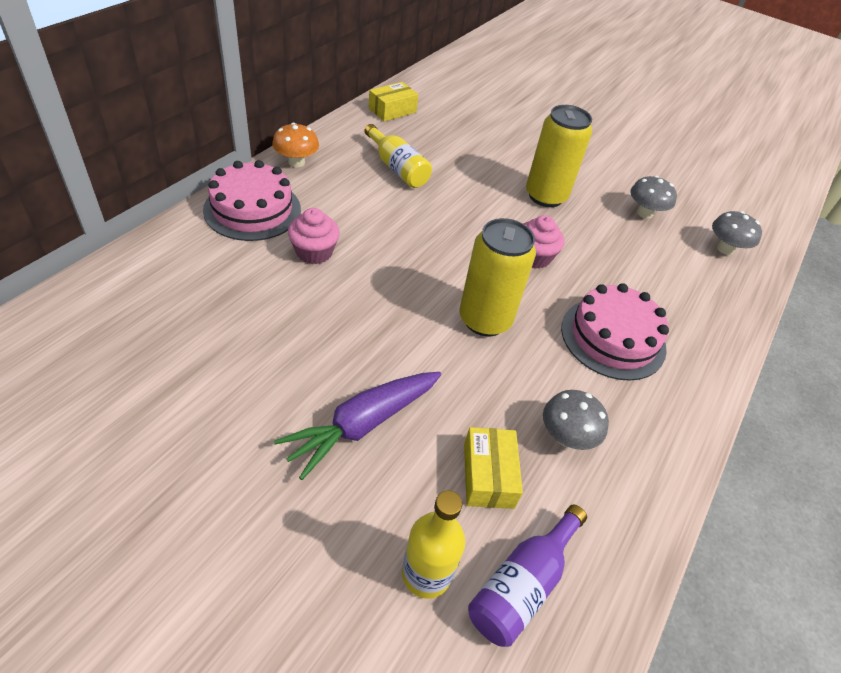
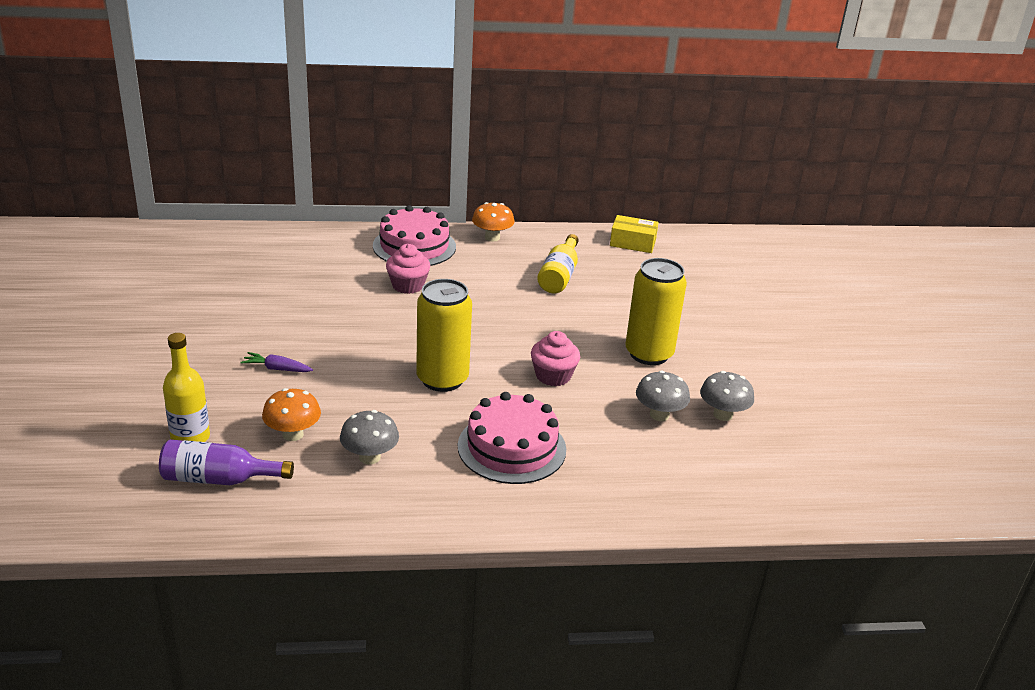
camera: 55 degrees right, 15 degrees down
purple carrot [274,372,442,480] -> purple carrot [240,352,313,372], size x0.50
yellow box [464,427,523,509] -> orange mushroom [262,388,321,441]
grey mushroom [712,211,762,255] -> grey mushroom moved to [636,370,690,421]

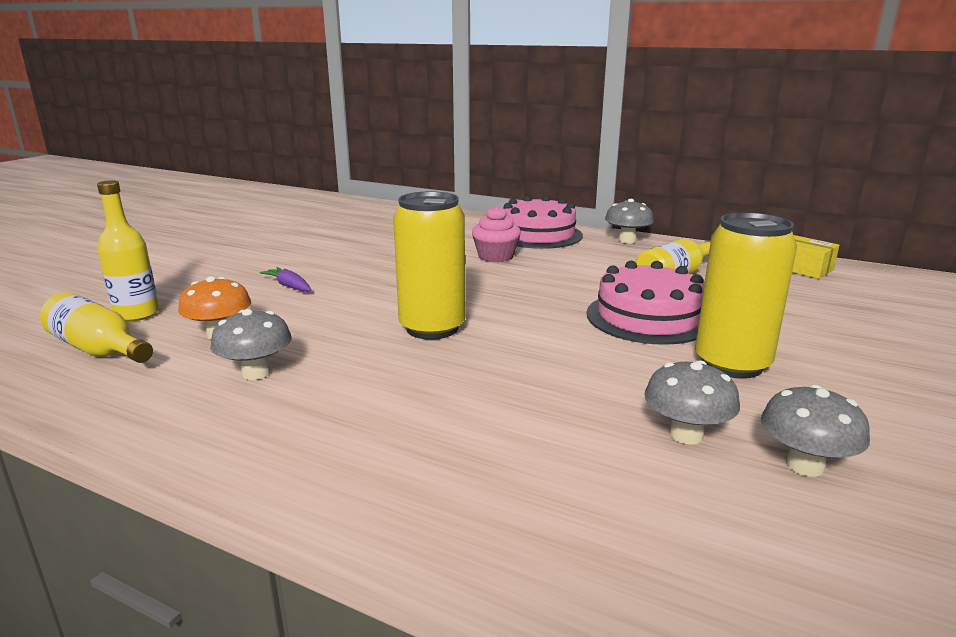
camera: 35 degrees right, 10 degrees down
purple bottle [159,439,294,485] -> yellow bottle [40,292,153,363]
pink cake [458,392,566,484] -> pink cake moved to [586,261,704,345]
orange mushroom [472,202,515,242] -> grey mushroom [605,199,654,244]
pink cupcake [531,331,580,386] -> none

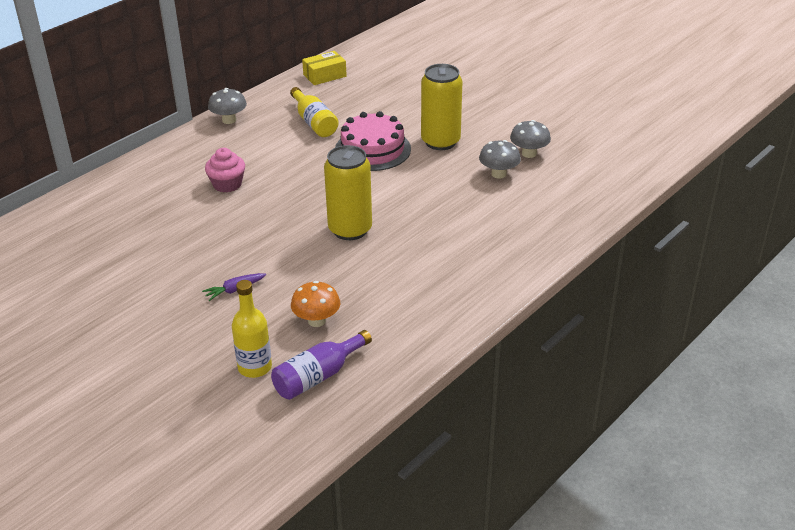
camera: 75 degrees left, 15 degrees up
yellow bottle [40,292,153,363] -> purple bottle [271,330,372,400]
grey mushroom [210,309,292,380] -> none
pink cake [503,196,583,249] -> none

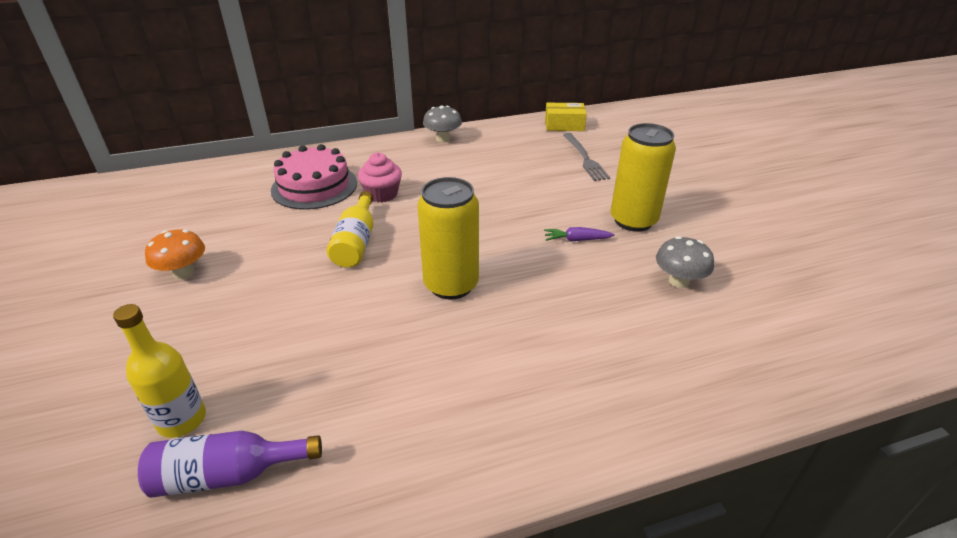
camera: 30 degrees right, 0 degrees up
purple carrot [202,273,266,301] -> purple carrot moved to [544,227,615,242]
yellow bottle [290,87,339,137] -> yellow bottle moved to [327,191,373,268]
orange mushroom [291,281,340,327] -> orange mushroom moved to [145,229,205,279]
pink cake [335,111,411,171] -> pink cake moved to [271,144,357,210]
grey mushroom [510,120,551,158] -> none
none -> grey fork [563,133,610,181]

